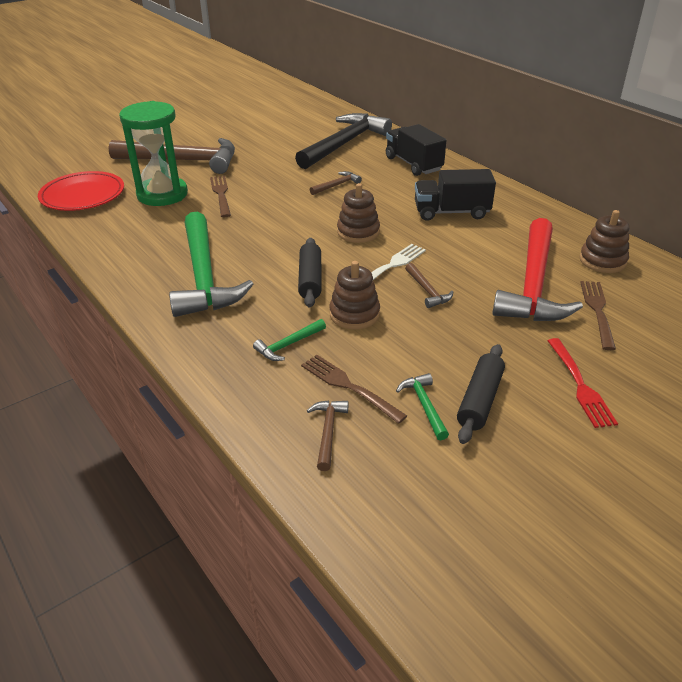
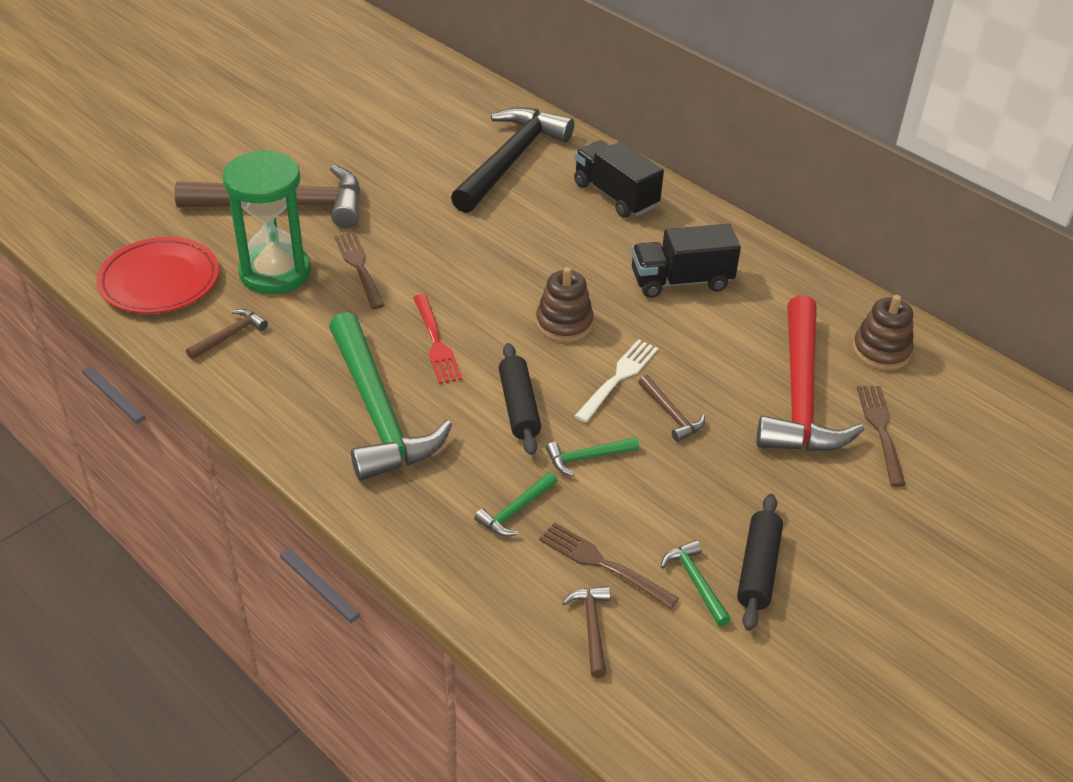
camera: 10 degrees left, 5 degrees up
brown hammer [310,171,362,195] -> brown hammer moved to [186,309,268,360]
brown stacking toy [329,261,380,329] -> green hammer [546,437,639,476]
red fork [548,338,618,428] -> red fork moved to [413,294,462,384]

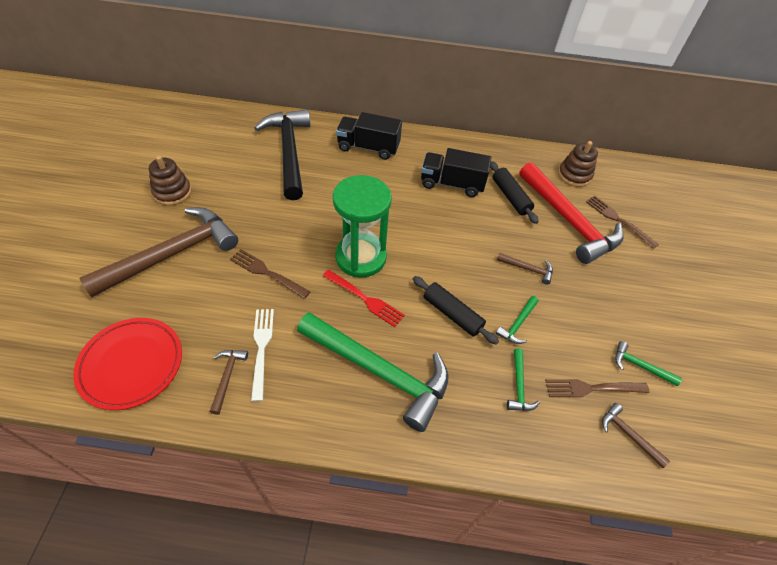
camera: 40 degrees left, 10 degrees up
green hourglass [222,150,311,294] -> green hourglass moved to [333,175,392,277]
brown stacking toy [536,267,594,342] -> brown stacking toy moved to [149,156,192,206]
white fork [575,339,658,423] -> white fork moved to [251,309,274,401]
black truck [631,224,741,298] -> black truck turned 60 degrees clockwise [421,148,491,197]
black rolling pin [737,494,783,631] -> black rolling pin moved to [490,161,539,224]

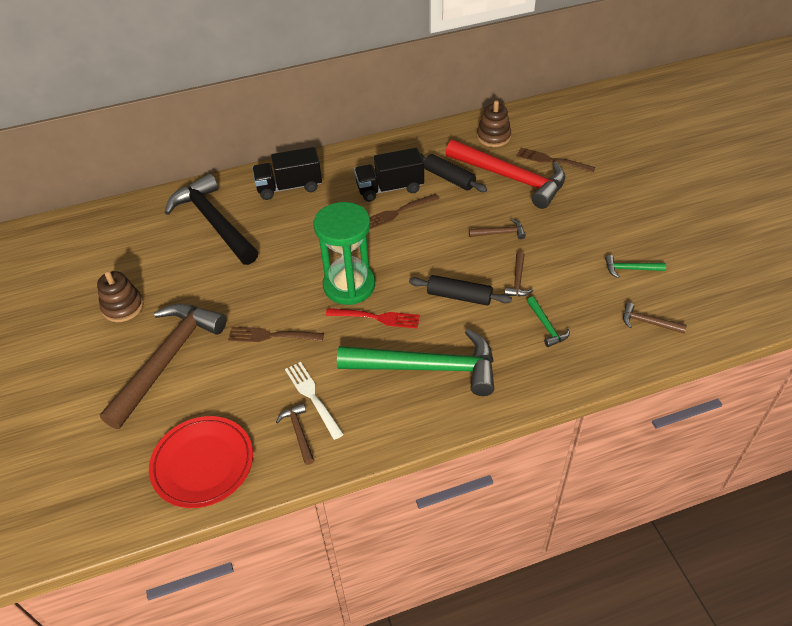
camera: 20 degrees left, 5 degrees down
green hammer [496,296,539,344] -> brown hammer [505,251,533,297]
brown fork [545,379,650,397] -> brown fork moved to [370,194,439,229]

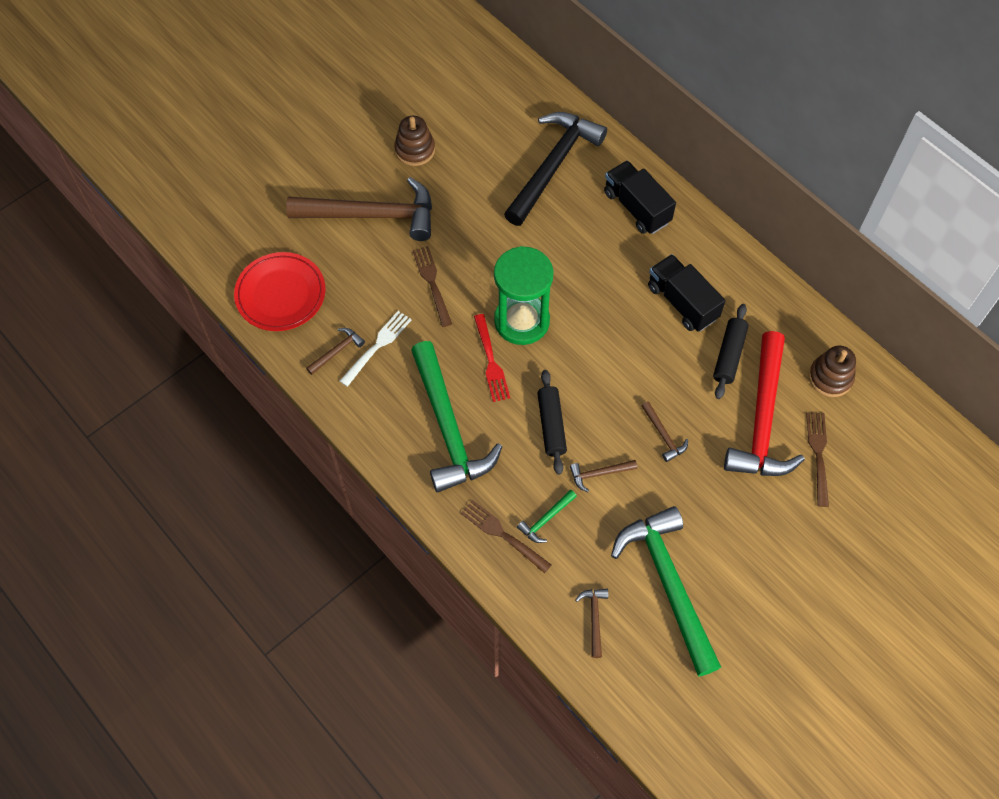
camera: 65 degrees right, 15 degrees up
brown fork [370,194,439,229] -> brown fork moved to [461,500,551,573]
green hammer [605,255,666,278] -> green hammer [611,506,721,676], size x2.45

